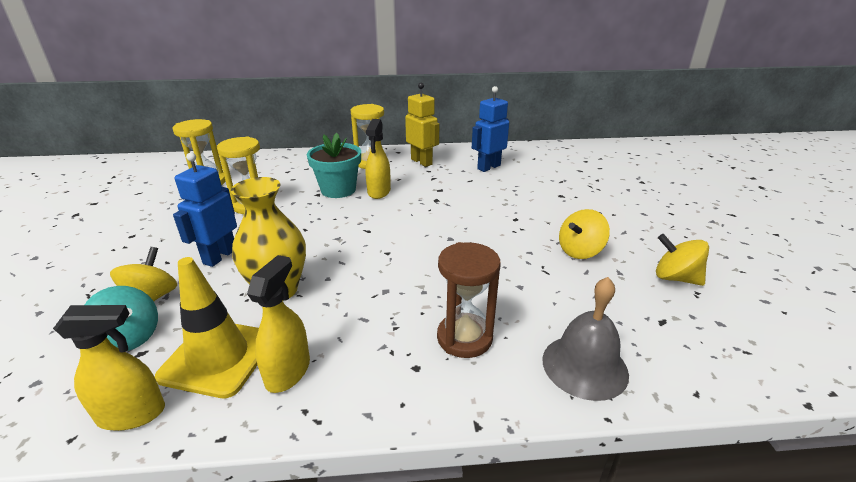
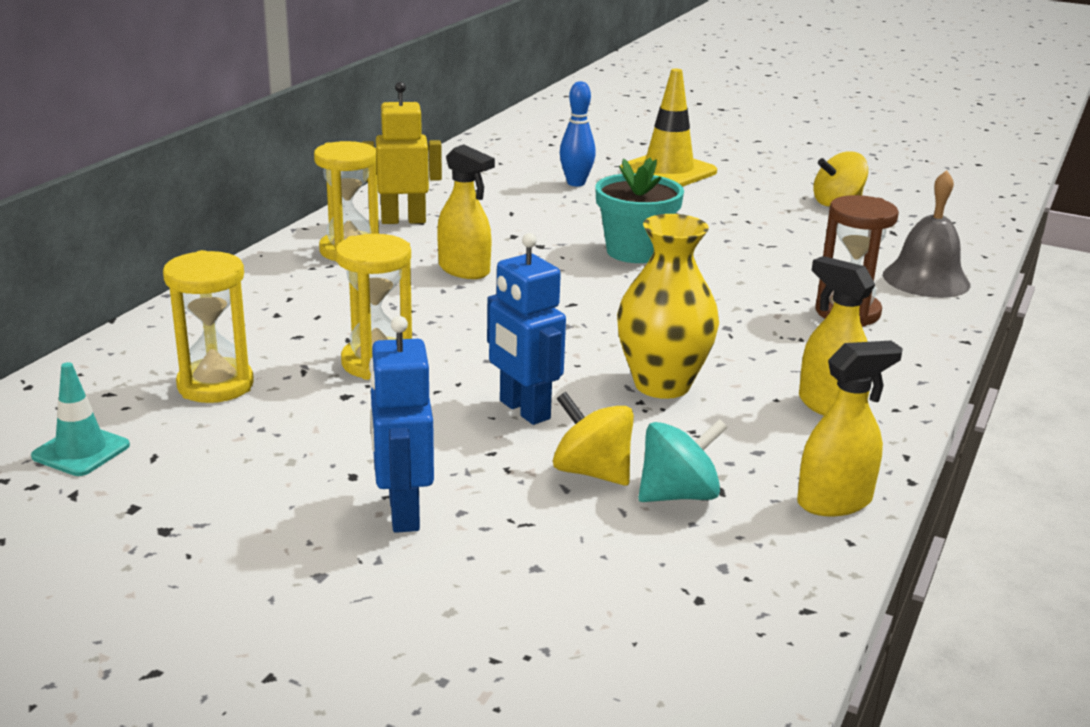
camera: 60 degrees left, 5 degrees down
yellow spray bottle [53,305,165,431] -> yellow spray bottle turned 45 degrees clockwise [797,341,903,516]
yellow traffic cone [155,257,259,398] -> yellow traffic cone moved to [621,69,717,187]
turquoise flower pot [307,133,361,198] -> turquoise flower pot moved to [595,158,684,263]
blue robot [472,86,509,172] -> blue robot moved to [369,316,434,533]
yellow spinning top [559,209,610,259] -> none
none -> turquoise traffic cone [31,362,130,476]
none -> blue bowling pin [560,81,596,186]

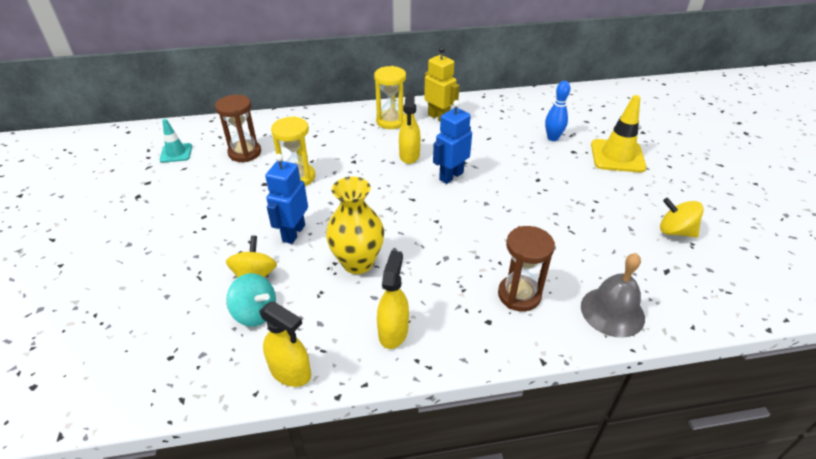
camera: 55 degrees right, 15 degrees up
yellow hourglass [163,250,254,403] -> brown hourglass [215,95,261,162]
blue robot [369,316,434,533] -> blue robot moved to [433,100,472,184]
turquoise flower pot [595,158,684,263] -> none

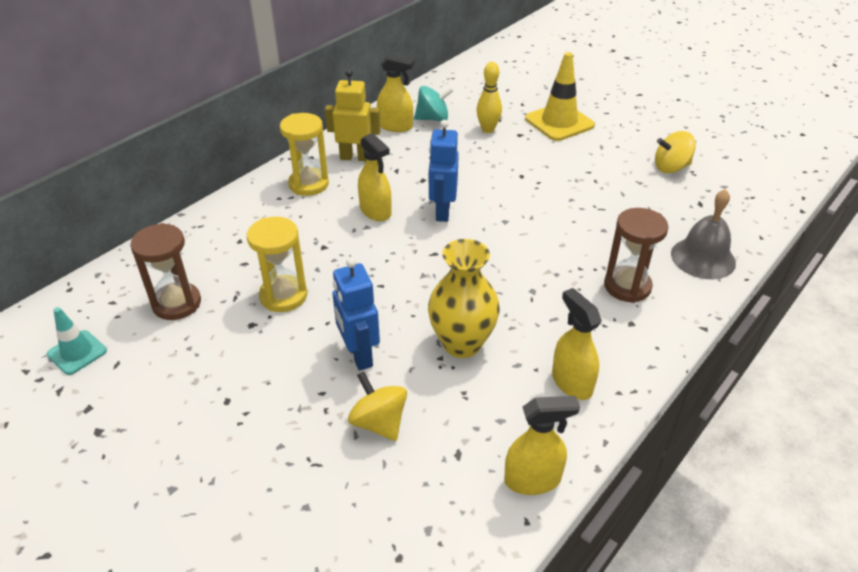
camera: 40 degrees left, 0 degrees up
turquoise spinning top [226,273,276,327] -> turquoise spinning top moved to [414,86,453,121]
blue bowling pin [545,81,570,141] -> yellow bowling pin [477,62,502,133]
none -> yellow spray bottle [377,54,414,132]

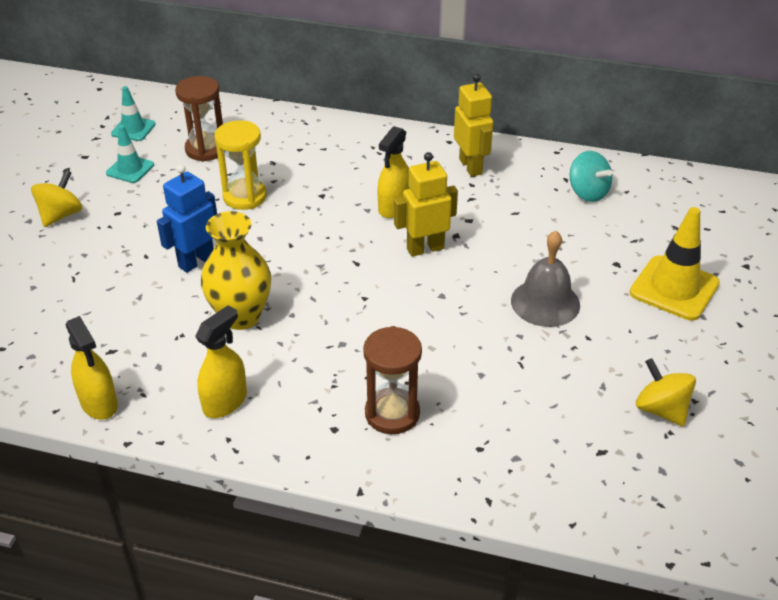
camera: 65 degrees right, 0 degrees up
yellow hourglass [280,113,329,196] -> none
yellow spinning top [348,371,407,441] -> yellow spinning top moved to [31,170,82,227]
yellow spray bottle [377,54,414,132] -> none
blue robot [428,120,459,222] -> yellow robot [394,152,458,257]
yellow bowling pin [477,62,502,133] -> none
grey bell [671,189,736,279] -> grey bell moved to [511,231,580,327]
none -> turquoise traffic cone [106,125,154,183]

